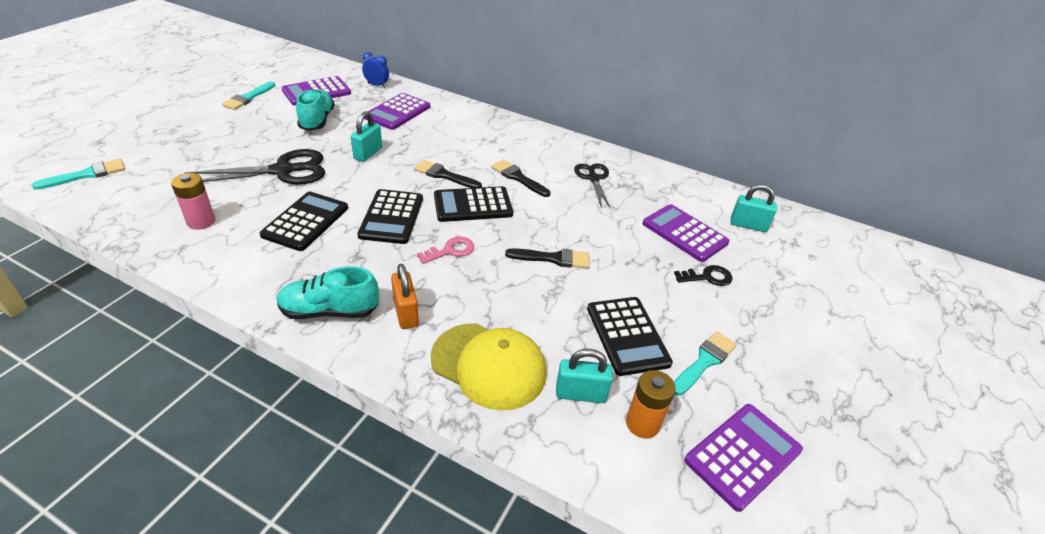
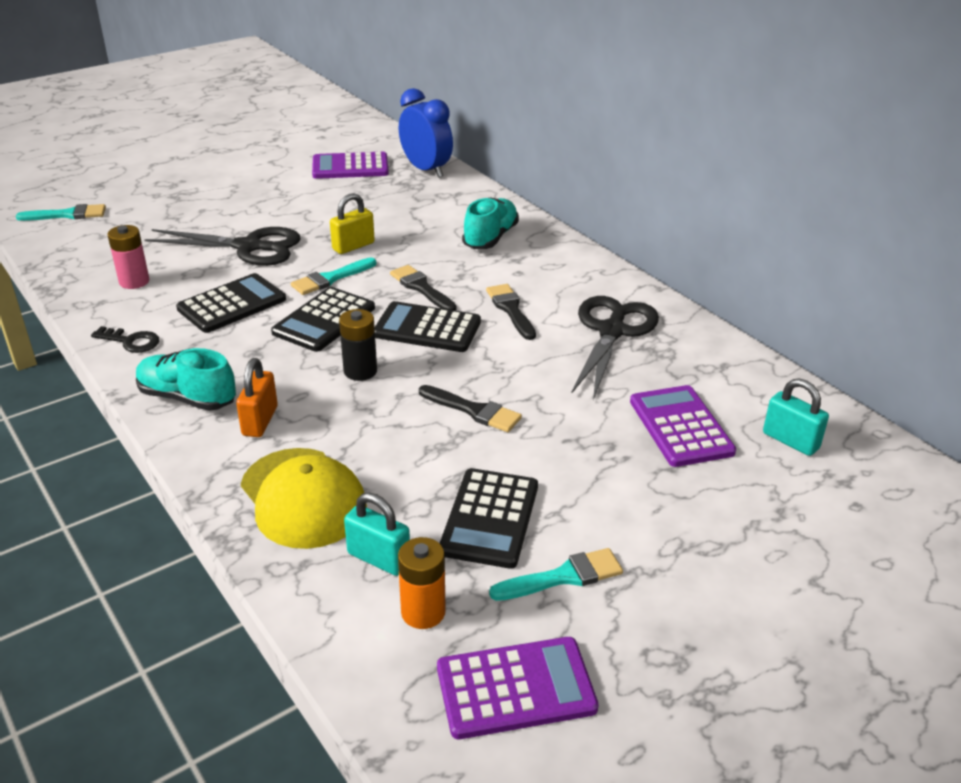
camera: 30 degrees right, 5 degrees down
turquoise brush [222,81,275,110] -> turquoise brush moved to [291,257,376,295]
turquoise shoe [296,89,335,131] -> turquoise shoe moved to [462,197,519,249]
turquoise padlock [351,111,382,162] -> yellow padlock [330,193,375,254]
blue clock [362,52,389,88] -> blue clock [399,88,453,178], size x1.83
purple calculator [364,93,430,130] -> none
pink key [417,237,474,264] -> black battery [339,309,377,381]
black scissors [574,164,611,209] -> black scissors [571,296,659,400], size x1.62
black key [674,265,733,286] -> black key moved to [91,326,159,353]

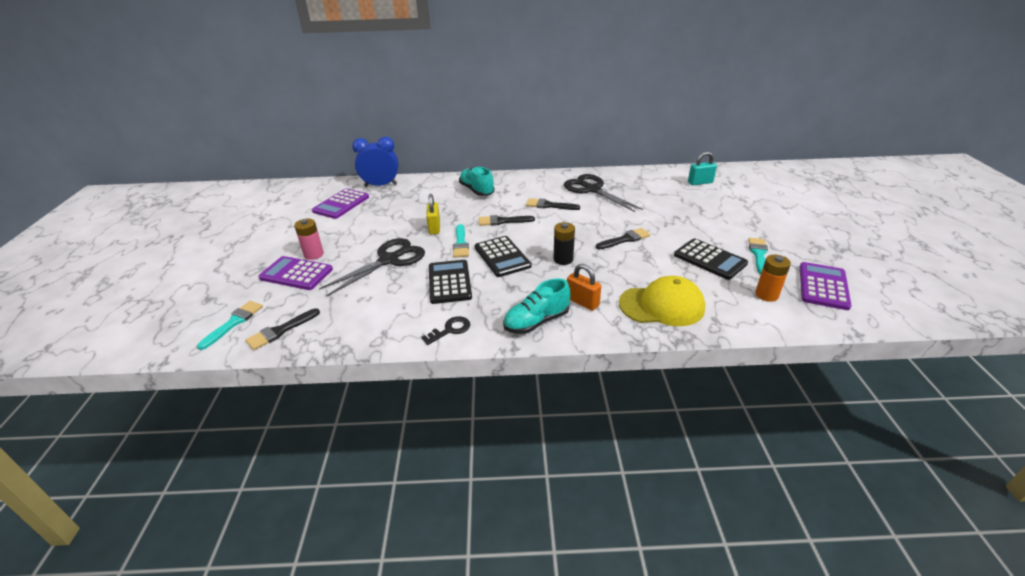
camera: 55 degrees left, 0 degrees up
pink battery [107,225,149,289] -> pink battery moved to [294,219,324,260]
turquoise padlock [344,493,410,576] -> none
black calculator [375,301,481,352] -> none
purple calculator [630,385,736,467] -> purple calculator moved to [258,256,333,290]
none -> black brush [245,308,320,350]

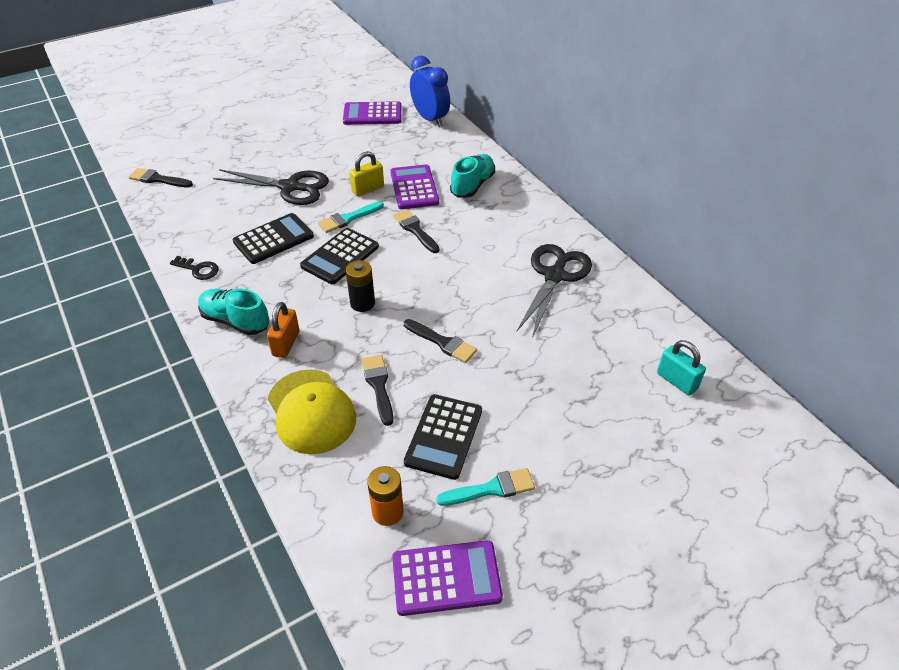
camera: 60 degrees right, 10 degrees up
turquoise brush [197,301,263,350] -> none
purple calculator [258,256,333,290] -> purple calculator moved to [390,164,439,209]
pink battery [294,219,324,260] -> none
black brush [526,198,580,210] -> black brush moved to [361,355,393,426]

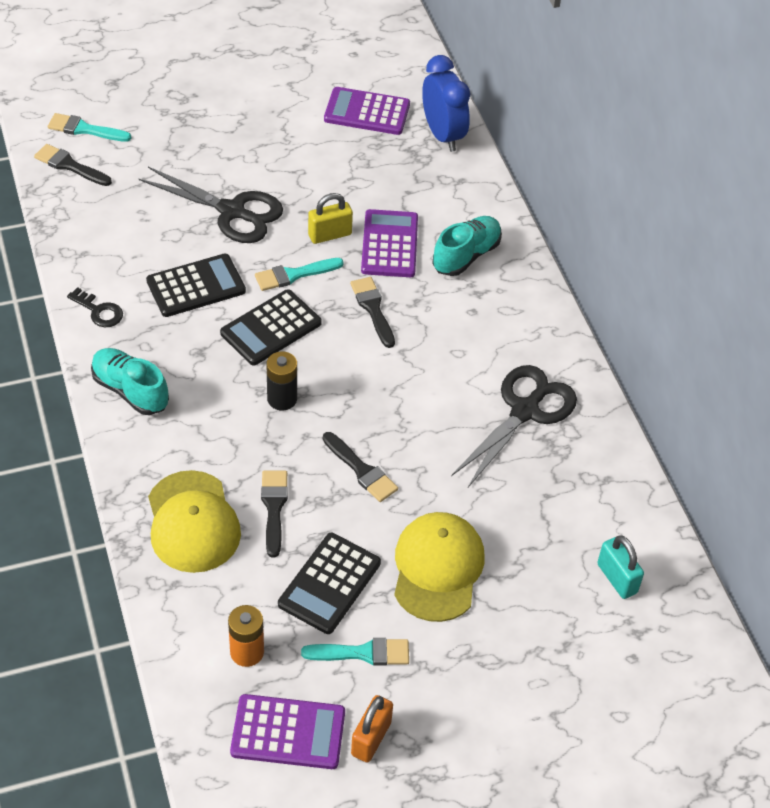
camera: 10 degrees right, 5 degrees up
orange padlock [267,302,300,358] -> orange padlock moved to [351,695,393,763]
none -> turquoise brush [48,113,132,142]
none -> yellow cap [394,512,485,622]

